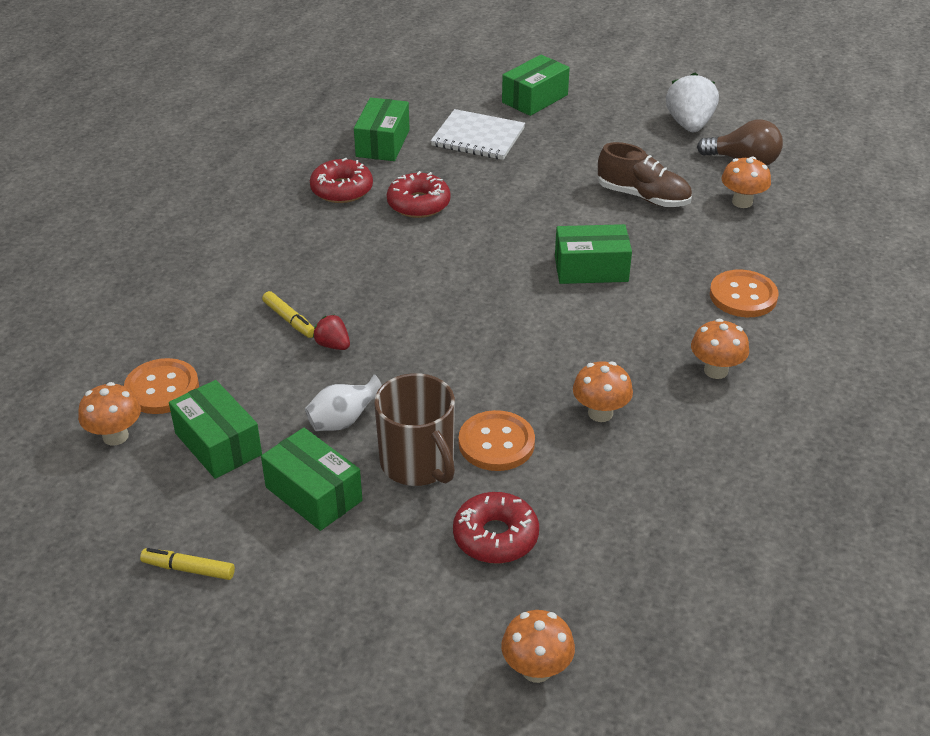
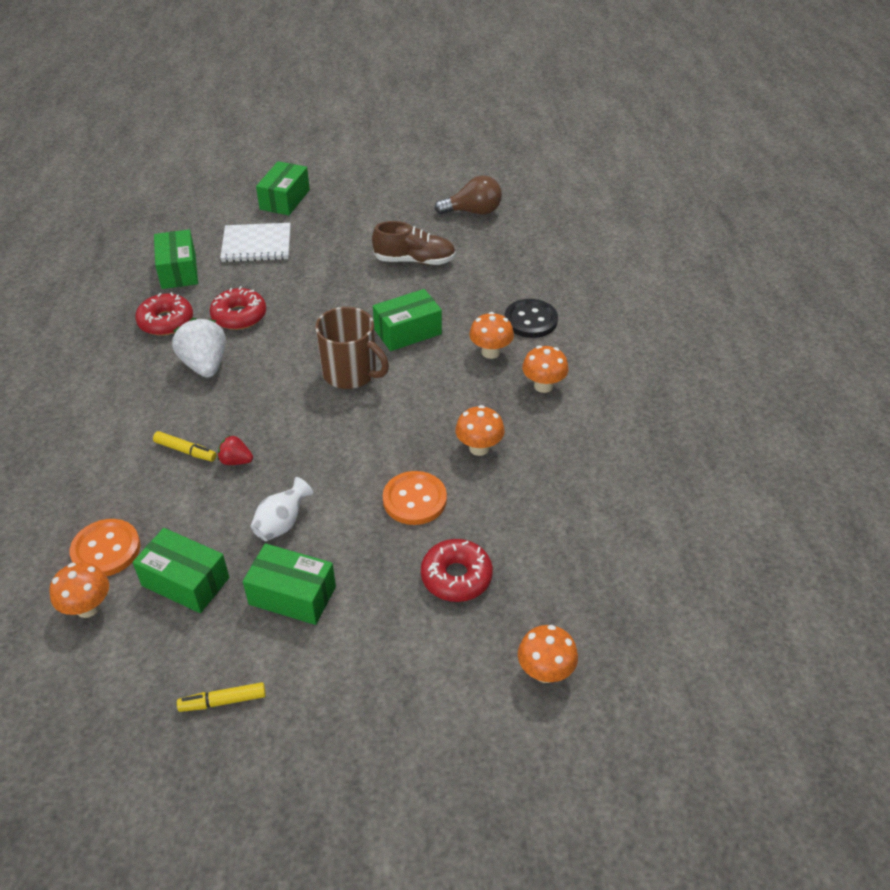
camera: 25 degrees left, 5 degrees up
brown mug [374,373,455,486] -> brown mug moved to [315,307,389,389]
white strawberry [666,73,719,132] -> white strawberry moved to [172,318,226,378]
orange button [710,270,778,317] -> black button [504,299,558,338]
orange mushroom [721,157,771,208] -> orange mushroom moved to [469,312,514,359]

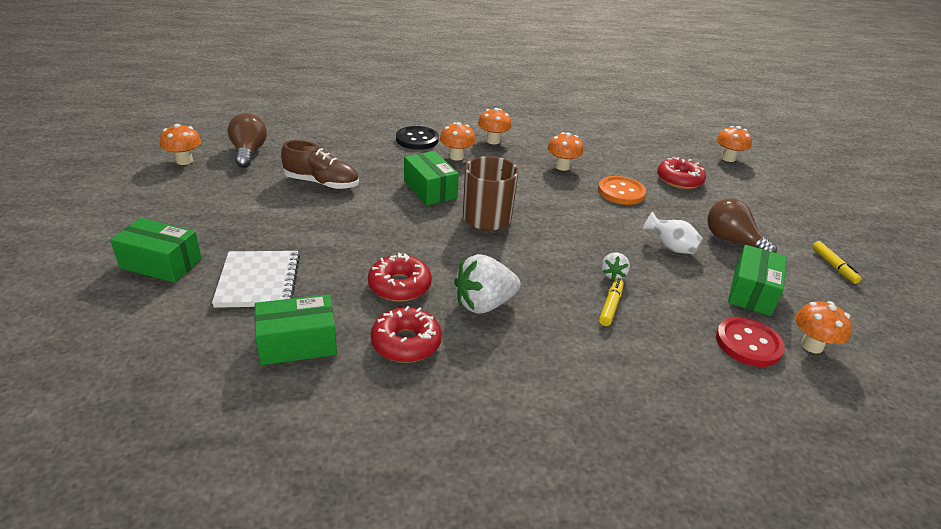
camera: 95 degrees left, 10 degrees down
orange button [70,519,140,576] -> red button [716,317,785,367]
red strawberry [218,435,253,465] -> white strawberry [601,252,630,280]
green box [243,544,336,625] -> brown light bulb [707,198,777,253]
brown shoe [372,221,456,265] -> brown shoe turned 105 degrees clockwise [281,140,359,189]
none -> orange mushroom [160,124,201,165]

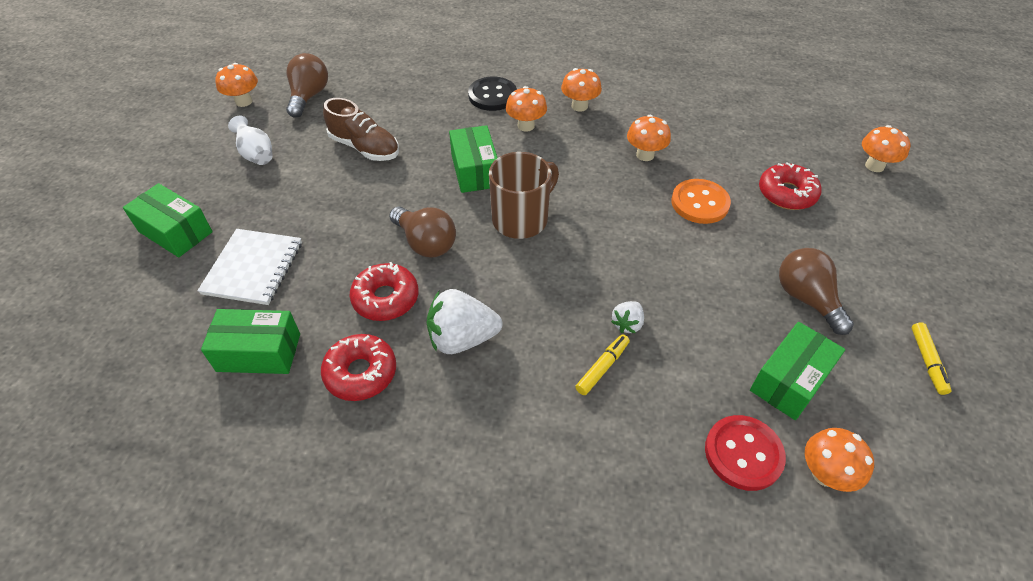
camera: 20 degrees right, 15 degrees up
white vase [643,212,703,254] -> white vase moved to [228,116,272,165]
none -> brown light bulb [389,207,456,257]

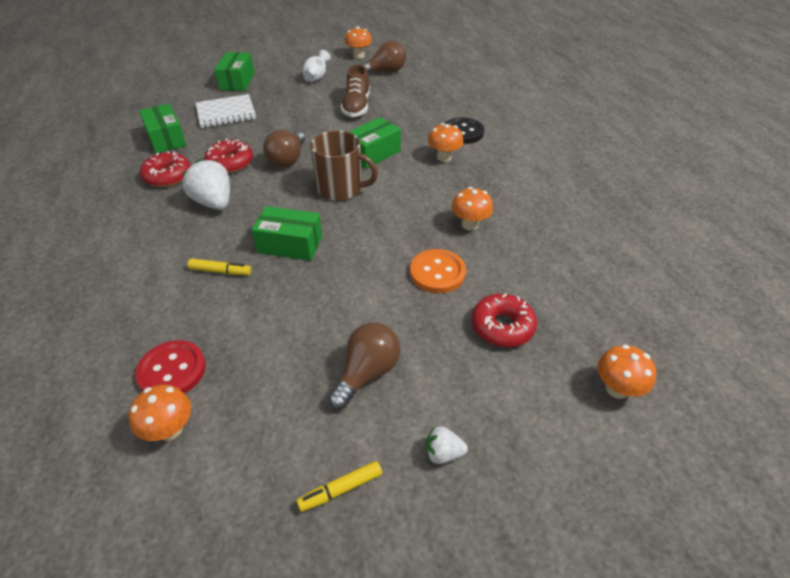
camera: 60 degrees right, 5 degrees down
orange mushroom [561,68,602,112] -> none
white strawberry [611,301,644,333] -> white strawberry moved to [425,426,468,464]
green box [750,322,845,420] -> green box moved to [252,206,322,261]

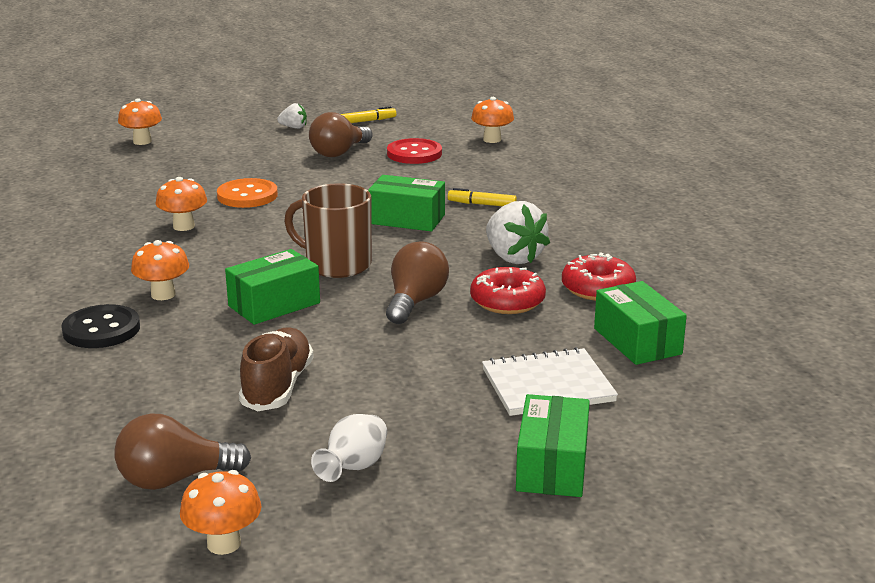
camera: 175 degrees left, 20 degrees down
red button [135,340,206,394] -> red button moved to [387,138,442,164]
red donut [472,293,537,347] -> none

